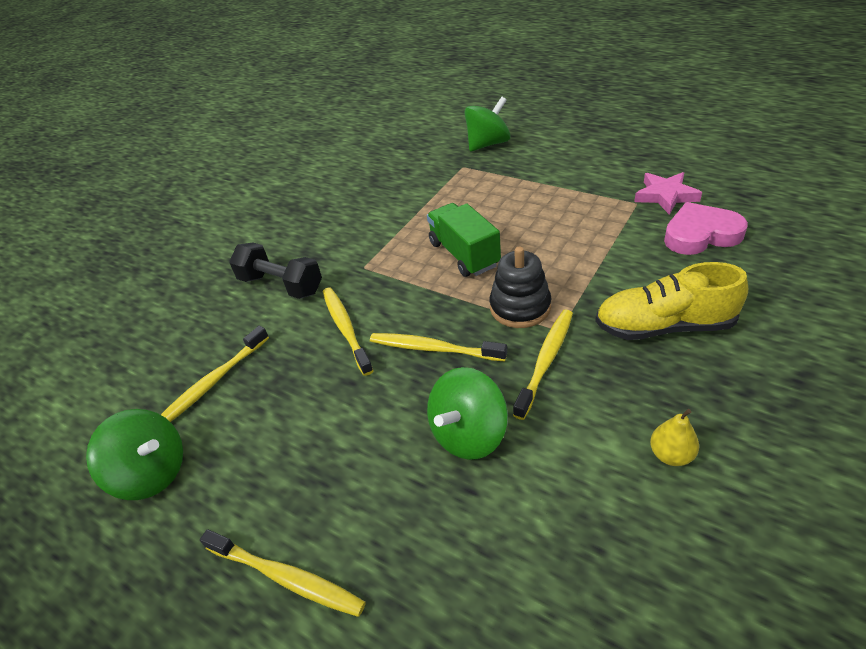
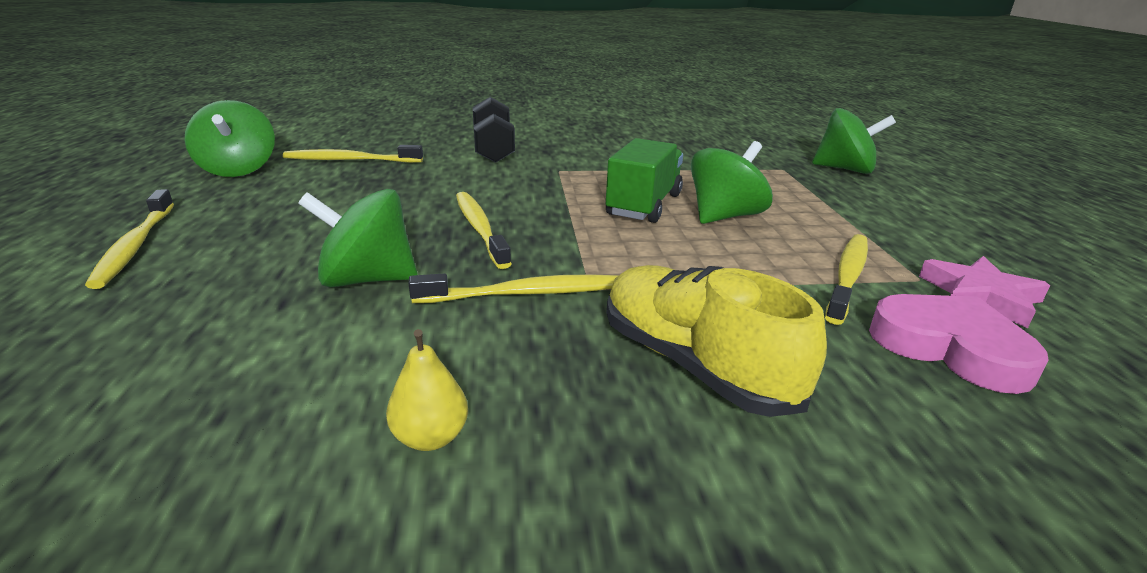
camera: 45 degrees right, 15 degrees down
yellow toothbrush [323,288,374,376] -> yellow toothbrush moved to [825,234,868,325]
black stacking toy [489,247,551,328] -> none
none -> green spinning top [691,141,773,224]

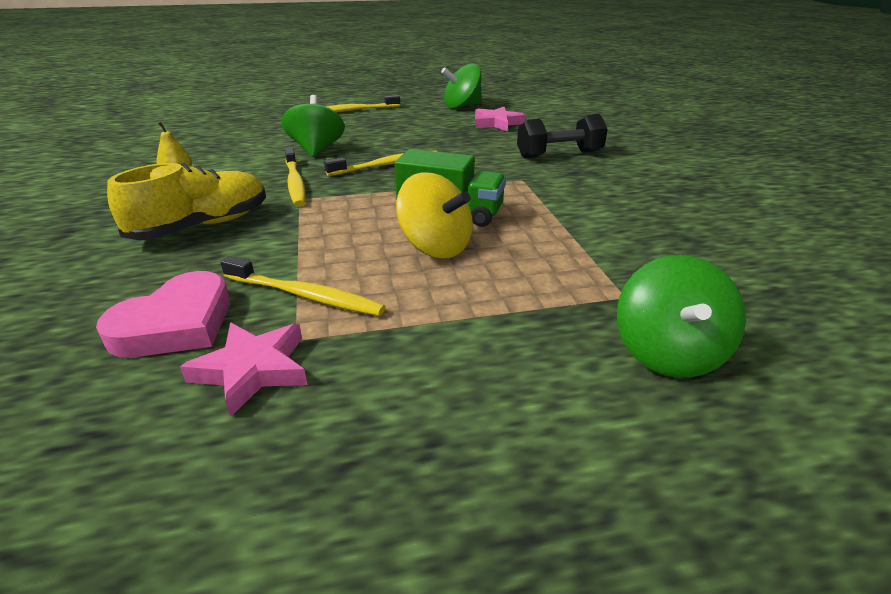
camera: 85 degrees right, 5 degrees up
yellow toothbrush [283,145,423,163] -> pink star [475,107,525,131]
green spinning top [691,141,773,224] -> yellow spinning top [396,172,473,258]

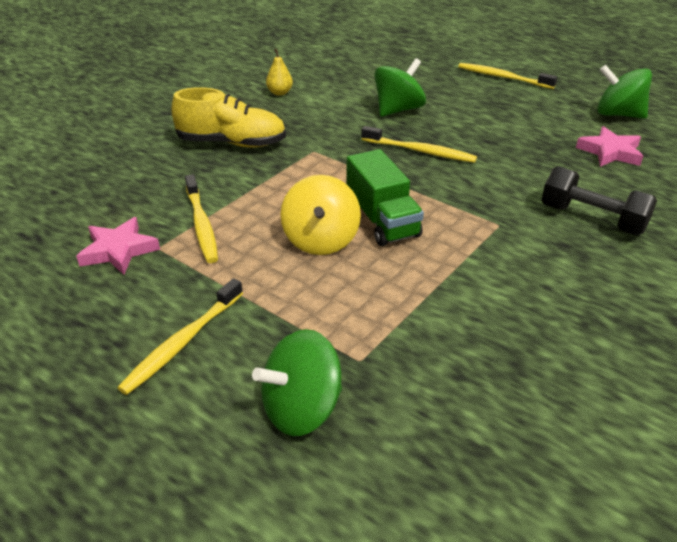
camera: 50 degrees right, 5 degrees up
pink heart [96,271,230,358] -> none
yellow toothbrush [285,147,306,206] -> yellow toothbrush moved to [117,278,243,395]

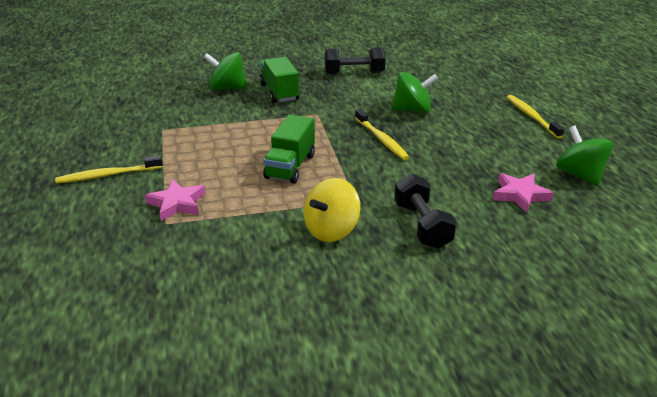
camera: 40 degrees right, 5 degrees down
pink star [76,217,160,275] -> pink star moved to [145,180,206,221]
yellow shoe [171,87,286,147] -> green truck [259,57,299,103]
yellow toothbrush [185,174,218,263] -> none
green spinning top [252,329,342,436] -> green spinning top moved to [204,52,247,90]
yellow pear [266,49,293,96] -> black dumbbell [325,47,385,74]
yellow spinning top [280,175,361,255] -> yellow spinning top moved to [304,178,361,242]

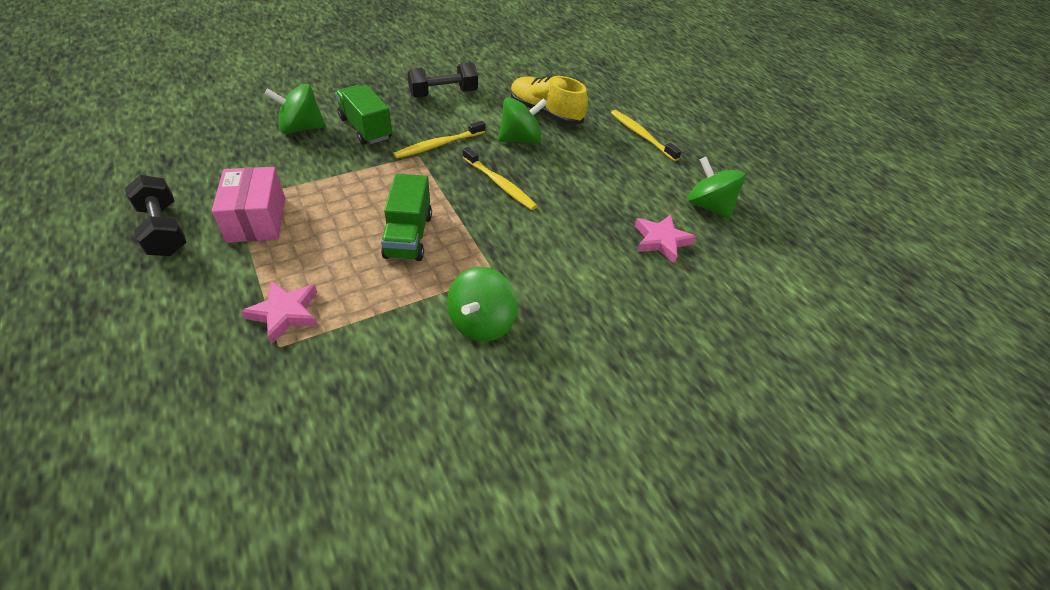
camera: 20 degrees left, 15 degrees up
yellow toothbrush [55,155,163,184] -> yellow toothbrush moved to [393,121,486,159]
yellow spinning top [304,178,361,242] -> green spinning top [447,267,517,342]
black dumbbell [394,173,457,249] -> black dumbbell moved to [125,175,187,256]
none -> pink box [211,167,285,243]
none -> yellow shoe [511,76,588,125]

